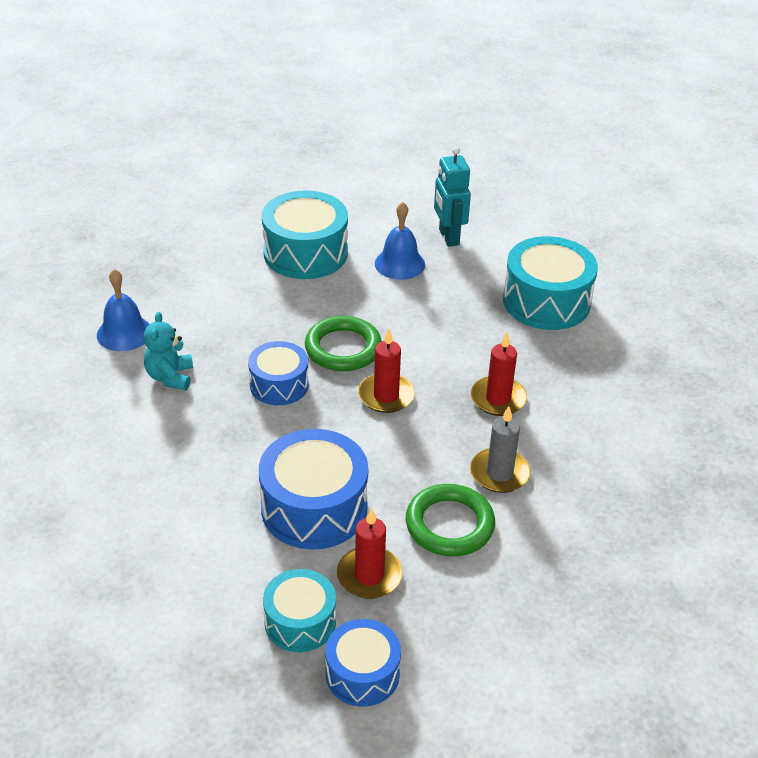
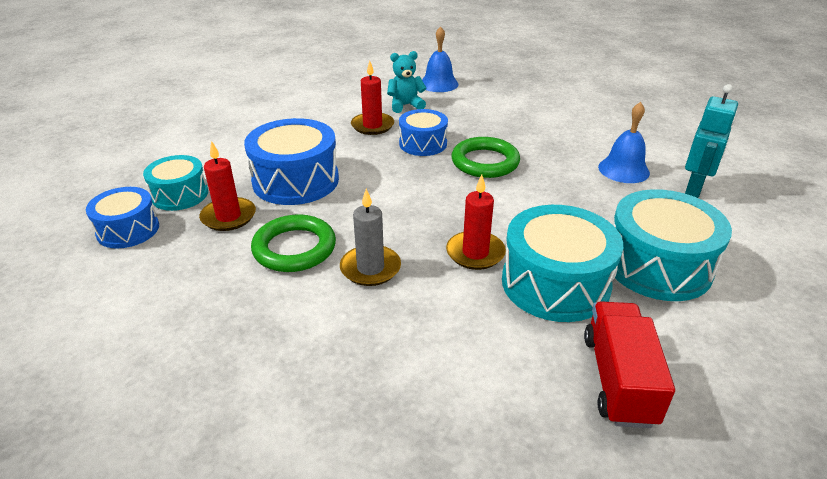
camera: 75 degrees right, 5 degrees down
turquoise drum [262,191,348,279] -> turquoise drum moved to [502,205,623,322]
red candle [358,329,415,413] -> red candle moved to [351,61,394,135]
turquoise robot [434,147,471,247] -> turquoise robot turned 150 degrees clockwise [685,84,738,198]
none -> red truck [584,301,675,428]

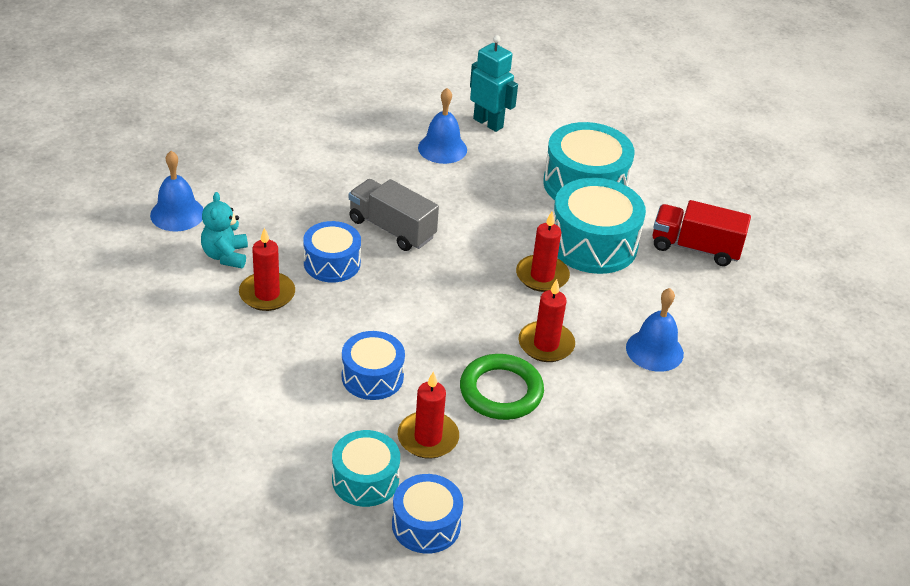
camera: 80 degrees left, 5 degrees up
blue drum [244,118,339,205] -> blue drum [342,331,405,400], size x0.62
grey candle [340,189,401,286] -> red candle [518,279,575,362]
green ring [452,137,520,178] -> grey truck [349,179,439,251]
none -> blue bell [626,288,684,372]

